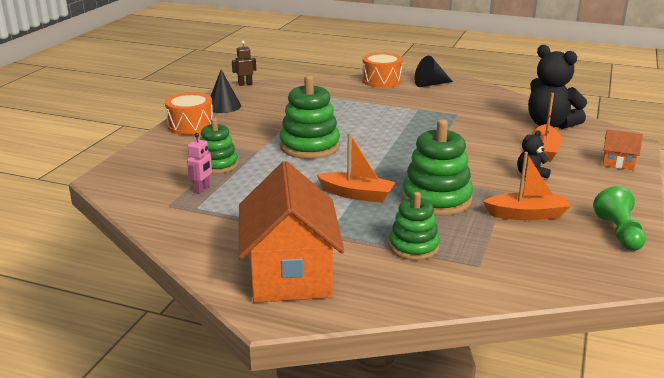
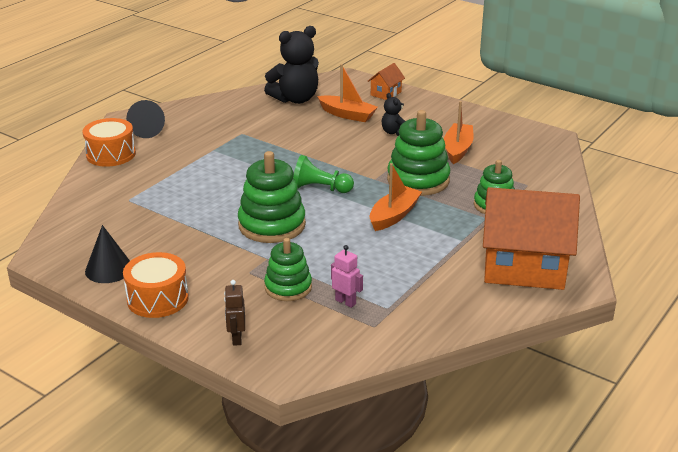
camera: 75 degrees left, 5 degrees up
brown robot [232,41,256,86] -> brown robot moved to [224,280,245,346]
green pawn [593,186,646,251] -> green pawn moved to [293,155,354,193]

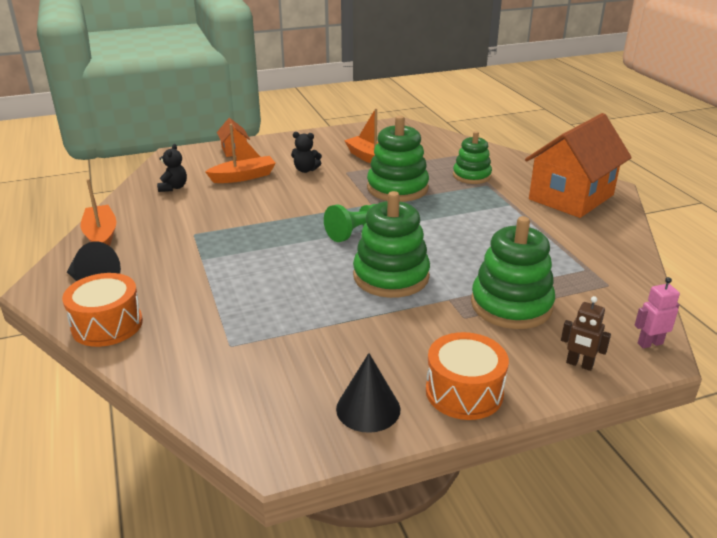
camera: 55 degrees left, 0 degrees up
black teddy bear [264,26,319,104] -> black teddy bear [157,144,187,192], size x0.50
green stacking toy [264,238,312,301] -> green stacking toy [471,216,555,329], size x1.56
pink robot [331,245,363,308] -> pink robot moved to [635,277,680,348]
orange boat [370,163,422,231] -> orange boat moved to [81,179,117,246]

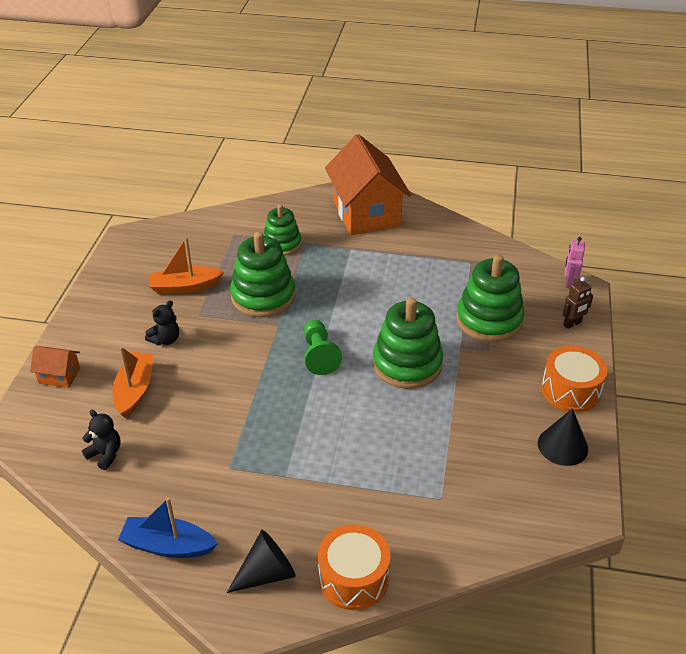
camera: 60 degrees left, 10 degrees up
orange boat [81,179,117,246] -> blue boat [118,497,218,558]

